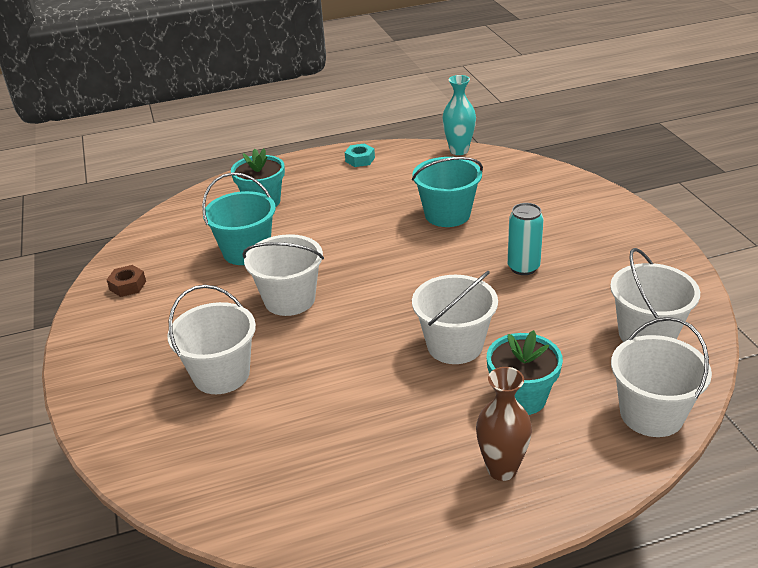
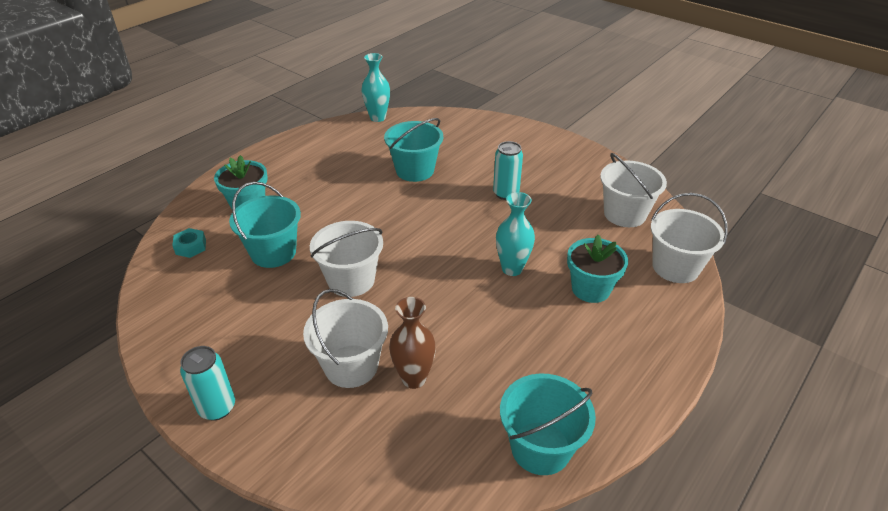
camera: 35 degrees left, 5 degrees up
brown nut [107,265,146,297] -> none
turquoise nut [345,143,375,167] -> turquoise nut moved to [172,228,206,258]
white bucket [412,271,498,364] -> turquoise vase [496,192,535,276]
brown vase [476,367,532,481] -> brown vase moved to [389,297,436,389]
none -> turquoise can [180,346,235,420]
none -> turquoise bucket [500,373,596,475]

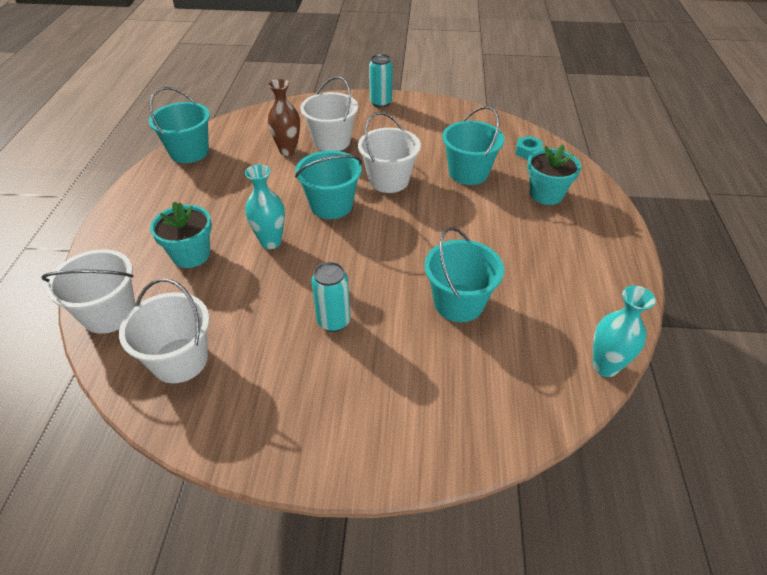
camera: 145 degrees right, 5 degrees up
none -> turquoise bucket [295,150,362,219]

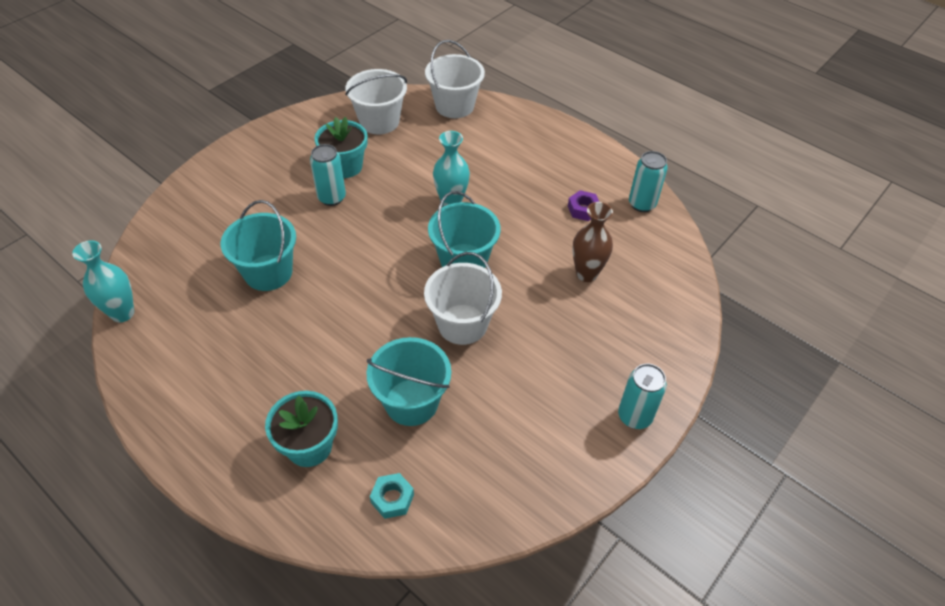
camera: 125 degrees right, 5 degrees up
turquoise bucket [149,87,210,163] -> turquoise can [629,151,668,212]
turquoise flower pot [150,201,212,268] -> turquoise flower pot moved to [315,117,368,178]
white bucket [300,76,358,151] -> none
none -> purple nut [568,190,599,221]

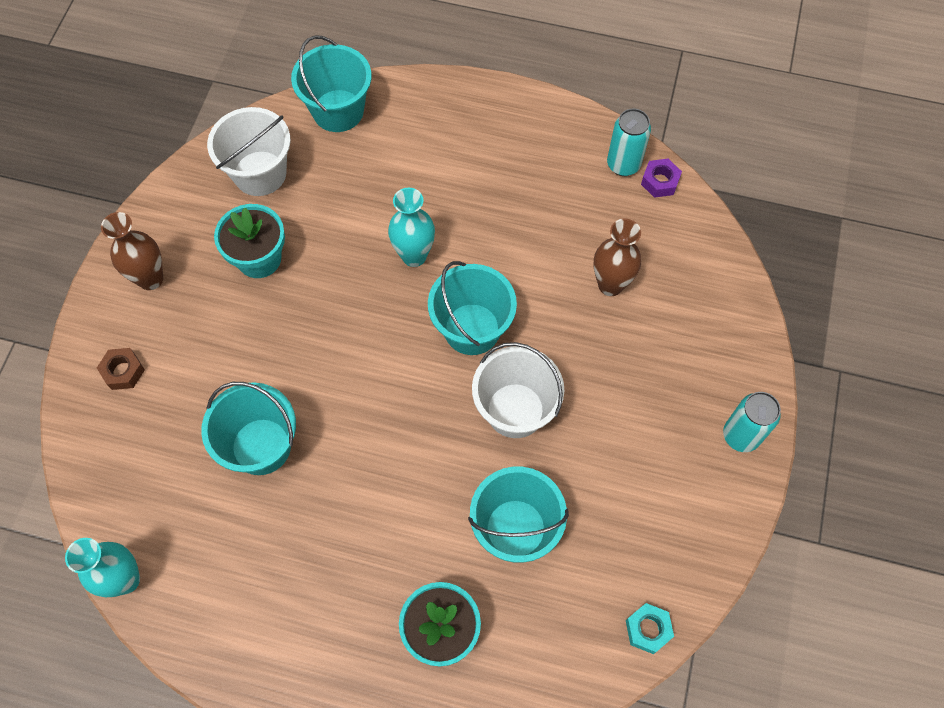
camera: 25 degrees left, 15 degrees up
turquoise can [310,144,346,206] -> none
turquoise nut [370,473,414,519] -> turquoise nut moved to [626,603,674,654]
white bucket [425,40,485,118] -> turquoise bucket [291,35,372,132]
purple nut [568,190,599,221] -> purple nut moved to [641,159,682,198]
none -> brown nut [97,348,145,390]
none -> brown vase [101,212,163,290]

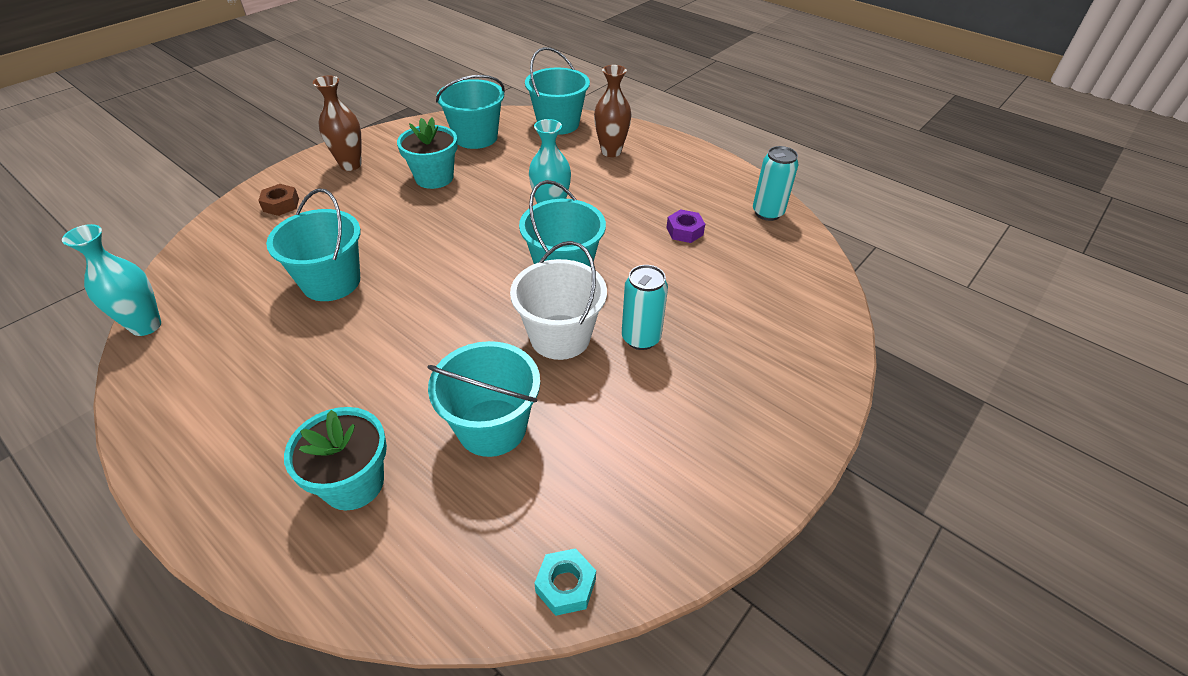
camera: 25 degrees right, 20 degrees down
white bucket [207,107,291,196] -> turquoise bucket [436,75,505,149]
brown vase [594,219,641,296] -> brown vase moved to [594,65,631,157]
purple nut [641,159,682,198] -> purple nut moved to [666,209,705,243]
turquoise can [723,392,781,452] -> turquoise can moved to [622,265,668,350]

